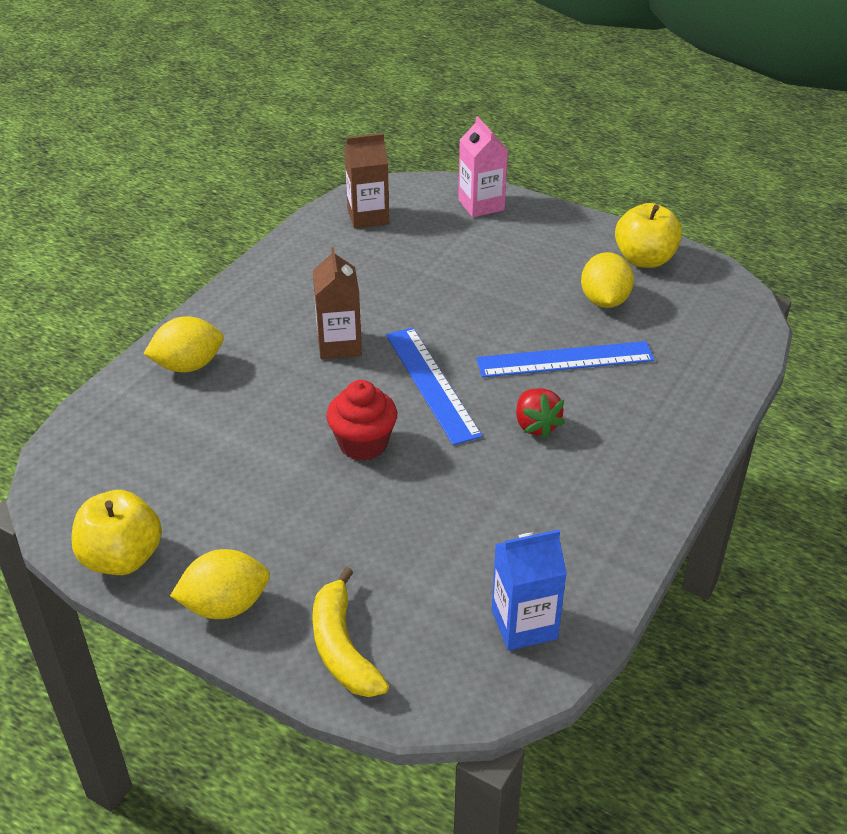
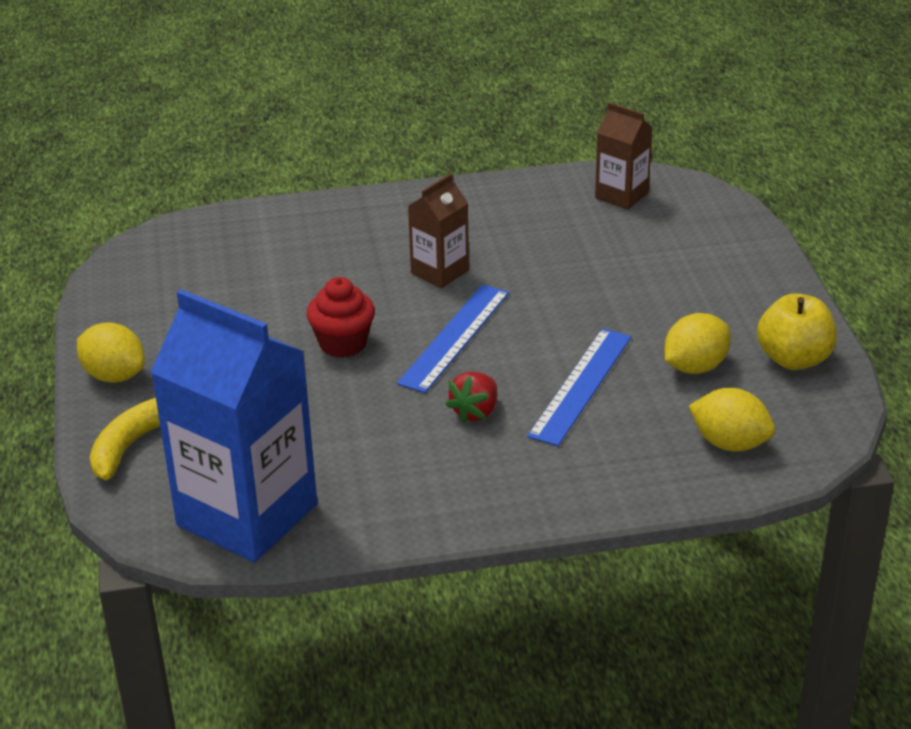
camera: 50 degrees right, 5 degrees down
yellow apple [71,490,162,575] -> none
yellow lemon [144,316,223,372] -> yellow lemon moved to [689,388,775,452]
pink carton [458,116,508,217] -> none
blue ruler [476,341,655,378] -> blue ruler turned 75 degrees clockwise [527,328,631,446]
blue carton [492,530,567,651] -> blue carton [151,290,317,562], size x2.03

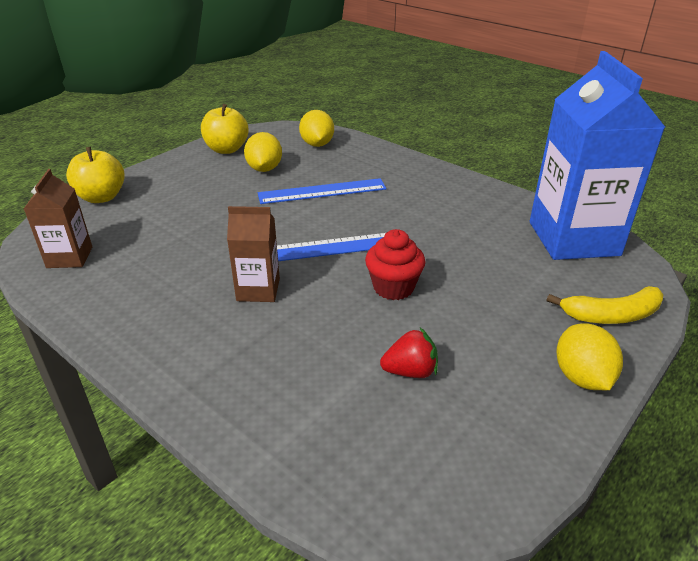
camera: 130 degrees left, 0 degrees up
red strawberry [446,372,497,424] -> red strawberry moved to [380,328,438,378]
yellow lemon [664,313,731,374] -> yellow lemon turned 75 degrees clockwise [244,132,282,172]
none -> yellow apple [66,147,125,203]

